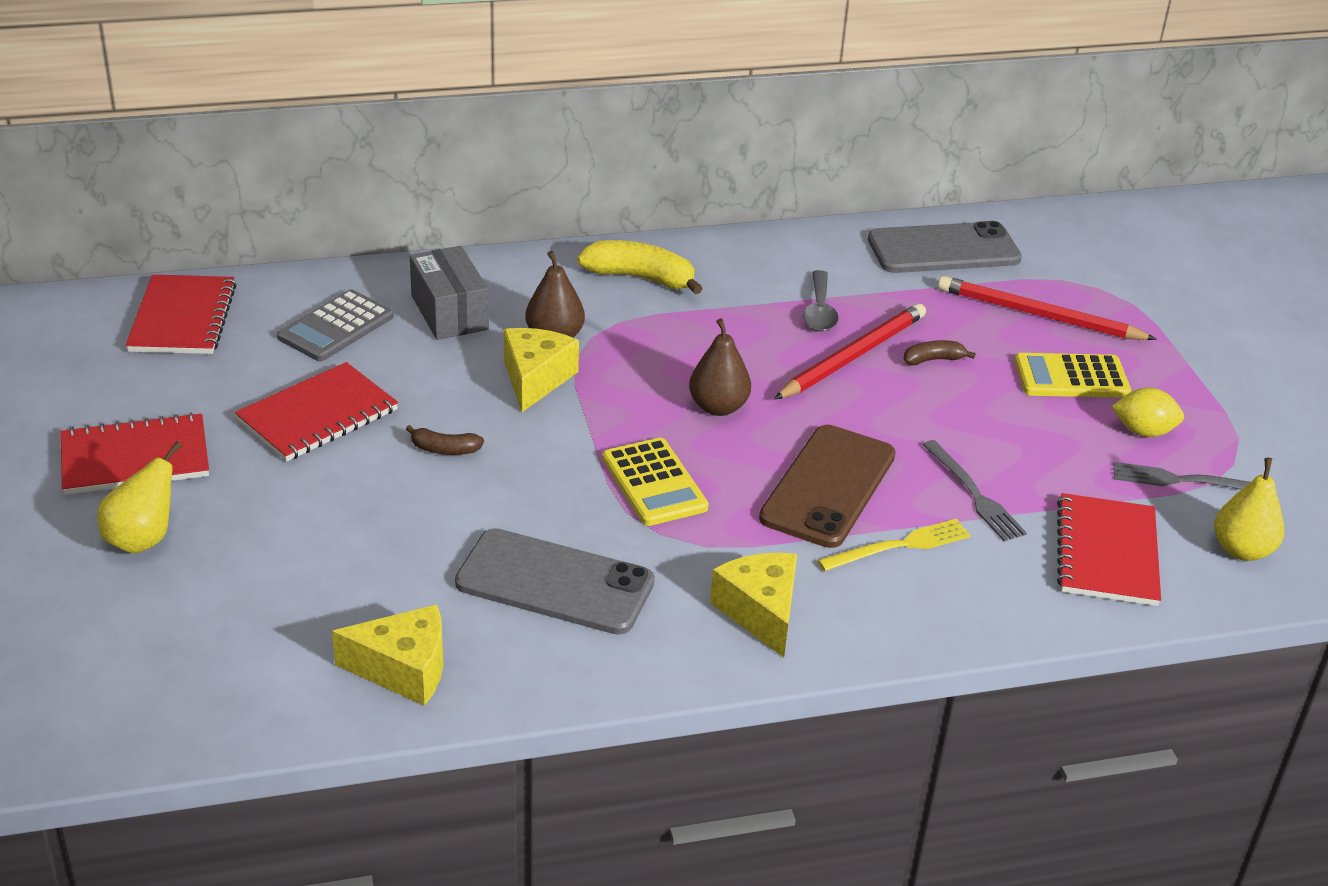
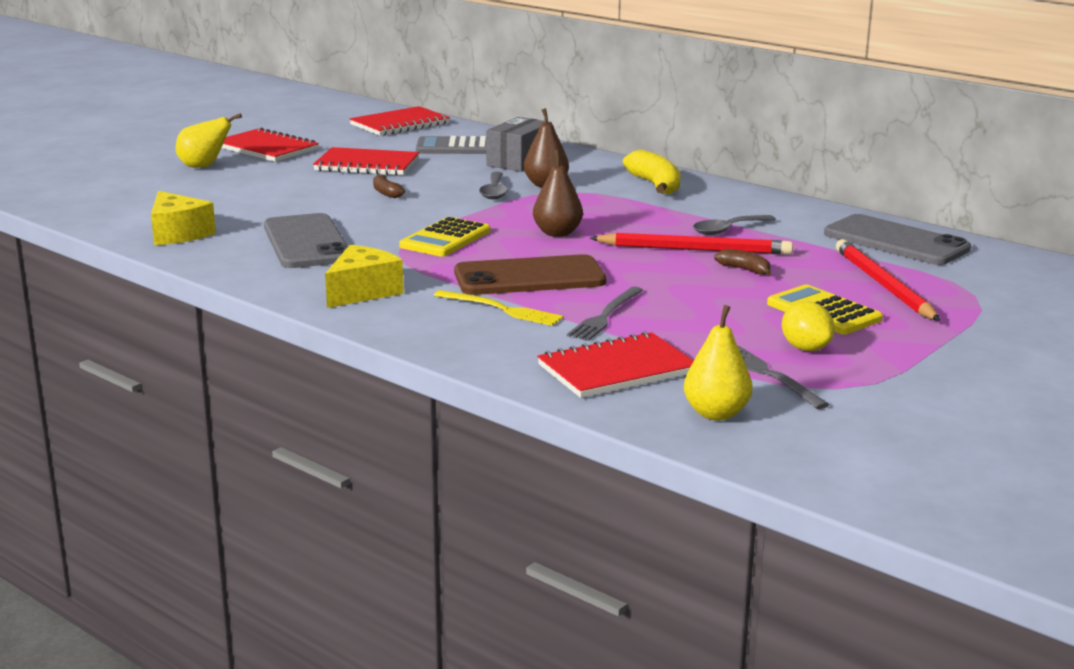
camera: 55 degrees right, 15 degrees down
yellow cheese [504,328,579,412] -> grey spoon [479,172,508,199]

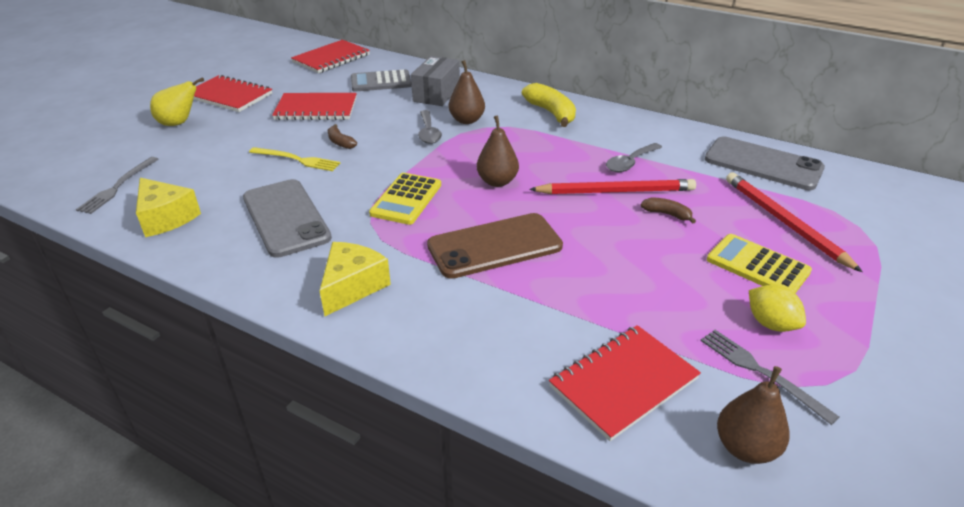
camera: 10 degrees left, 15 degrees up
yellow fork [434,290,564,326] -> yellow fork moved to [249,147,340,171]
grey fork [567,287,643,341] -> grey fork moved to [76,157,158,214]
yellow pear [684,305,752,420] -> brown pear [717,366,790,464]

